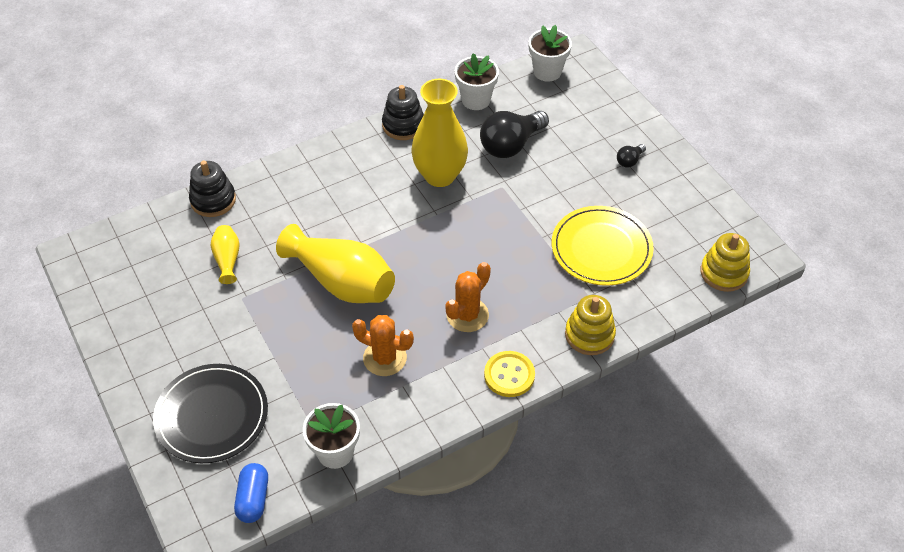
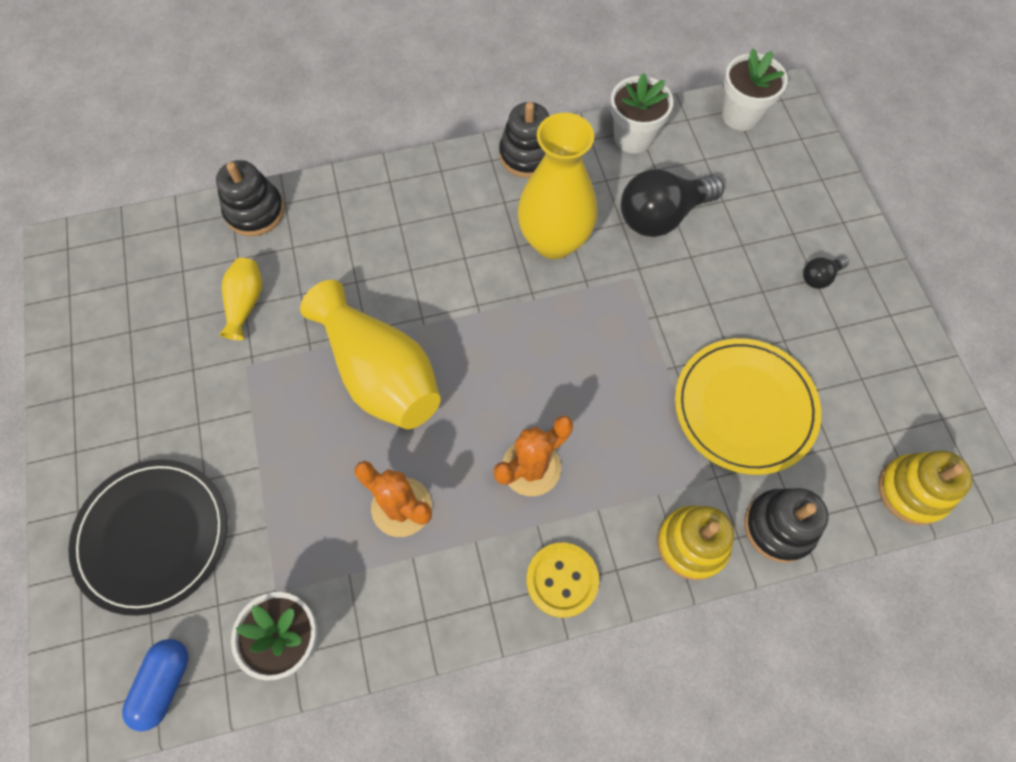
camera: 15 degrees right, 15 degrees up
none -> black stacking toy [745,488,829,563]

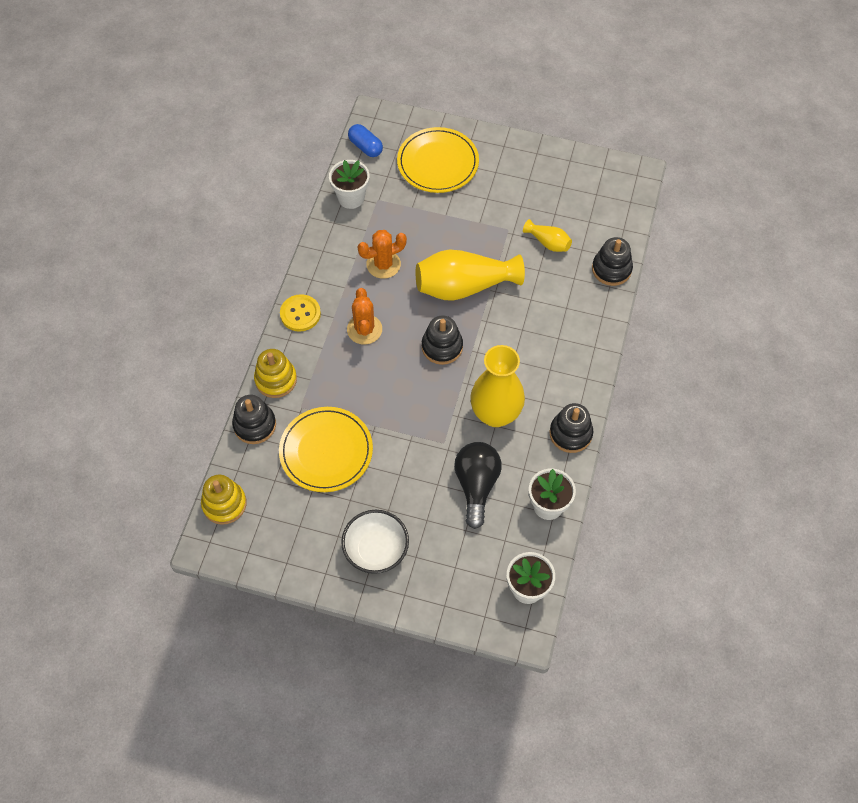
camera: 120 degrees right, 5 degrees down
black plate [68,459,227,616] -> yellow plate [397,127,479,193]
black light bulb [803,256,849,289] -> white bowl [341,510,409,574]
none -> black stacking toy [422,316,463,365]

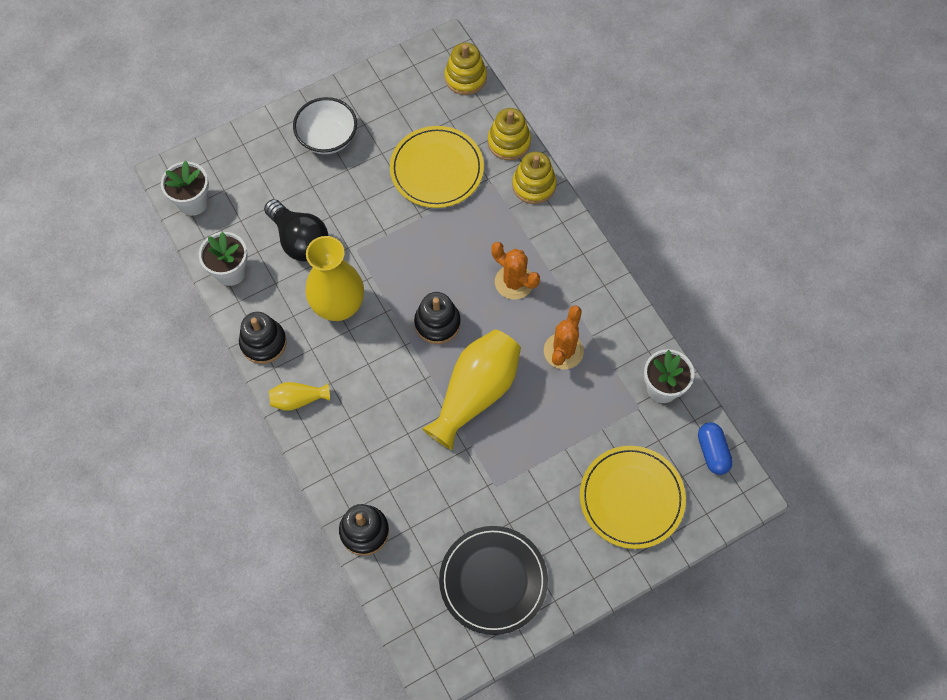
camera: 135 degrees right, 5 degrees up
black stacking toy [232,395,276,444] -> yellow stacking toy [488,108,531,161]
yellow button [280,294,321,332] -> none
blue capsule [348,124,383,157] -> blue capsule turned 75 degrees clockwise [698,422,733,475]
yellow vase [523,219,572,252] -> yellow vase moved to [269,382,330,411]
none -> black plate [439,526,548,635]

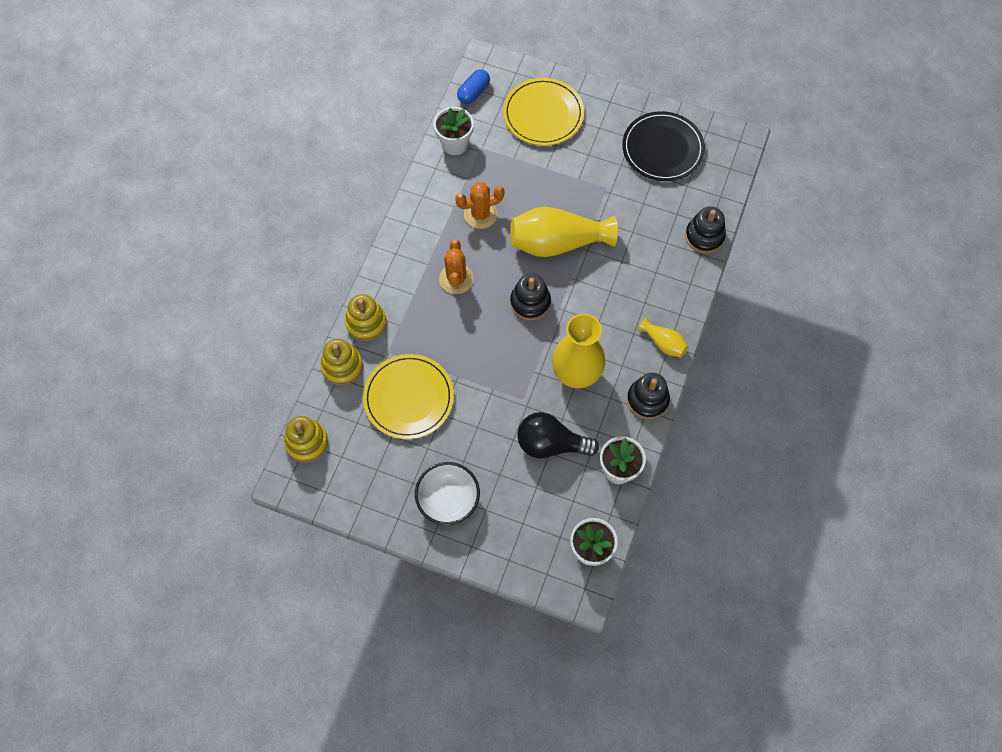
camera: 130 degrees left, 0 degrees up
black light bulb [264,199,328,261] -> black light bulb turned 90 degrees counterclockwise [517,412,599,458]

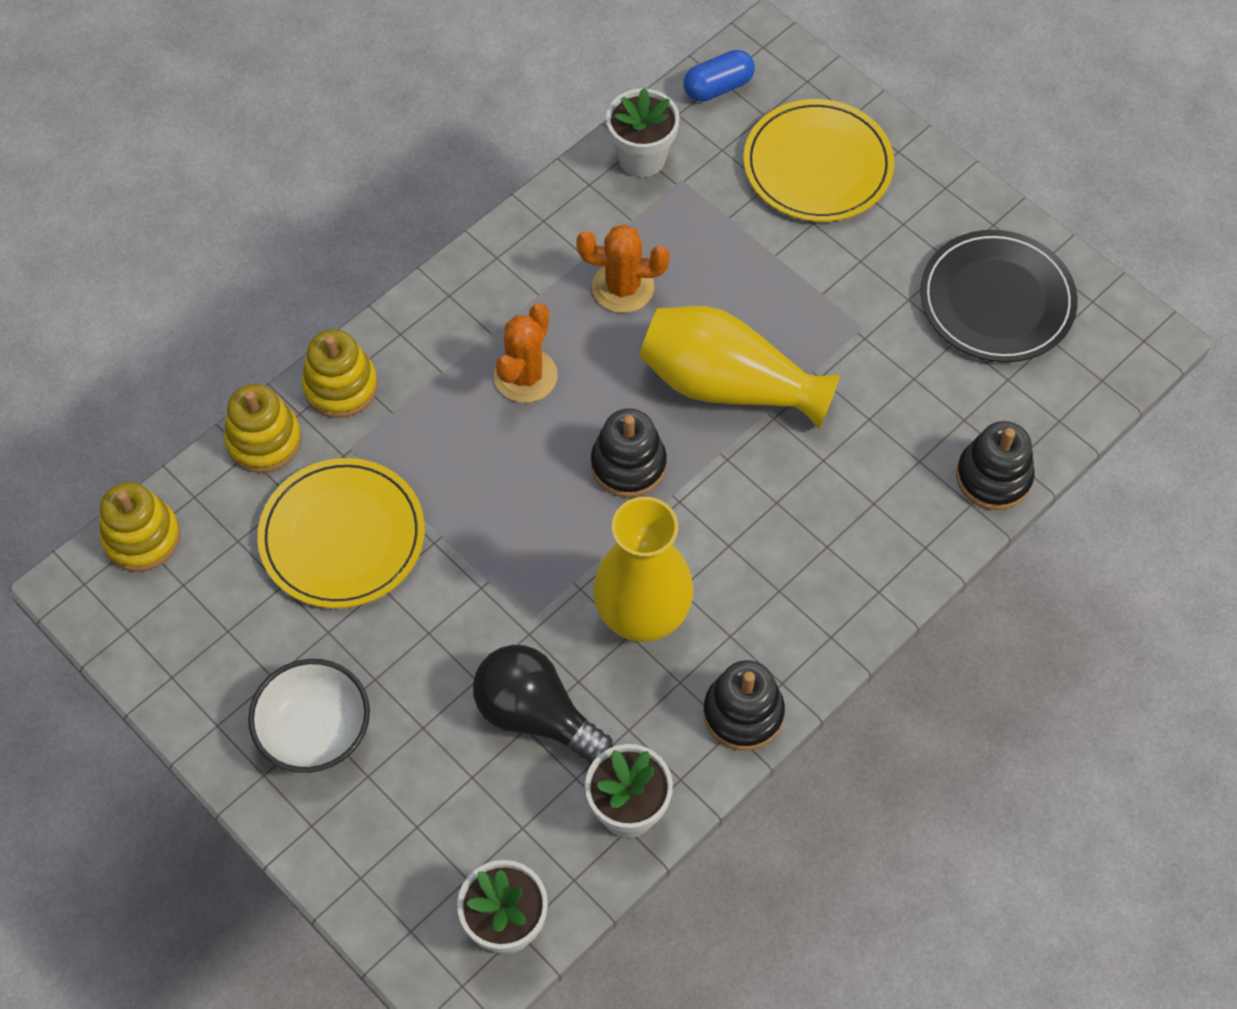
camera: 25 degrees right, 5 degrees down
yellow vase [638,318,689,357] -> none

